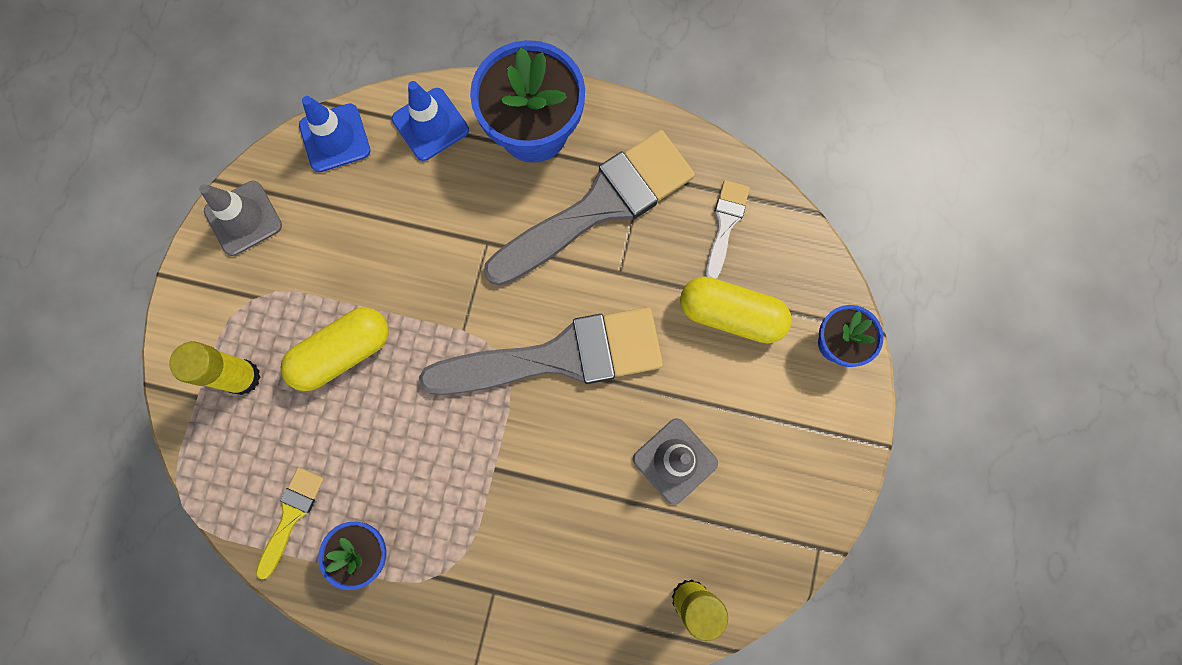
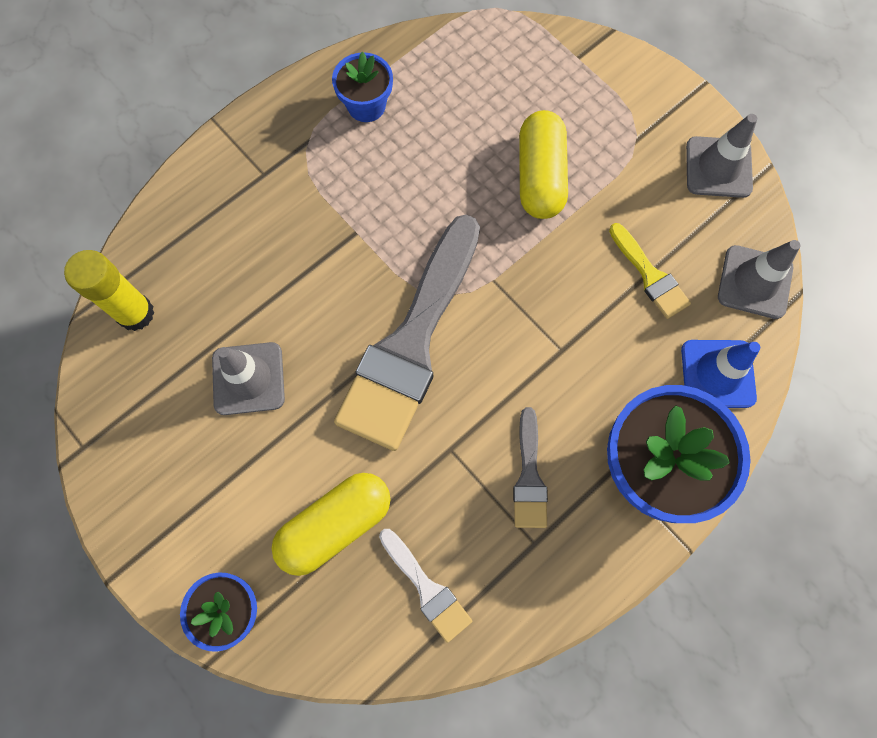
camera: 125 degrees right, 5 degrees down
yellow glue stick [169,342,261,395] -> none
yellow brush [256,467,324,580] -> yellow brush moved to [609,223,691,319]
blue traffic cone [299,96,371,172] -> grey traffic cone [718,240,800,319]
grey brush [484,130,695,286] -> grey brush [513,407,548,528], size x0.45

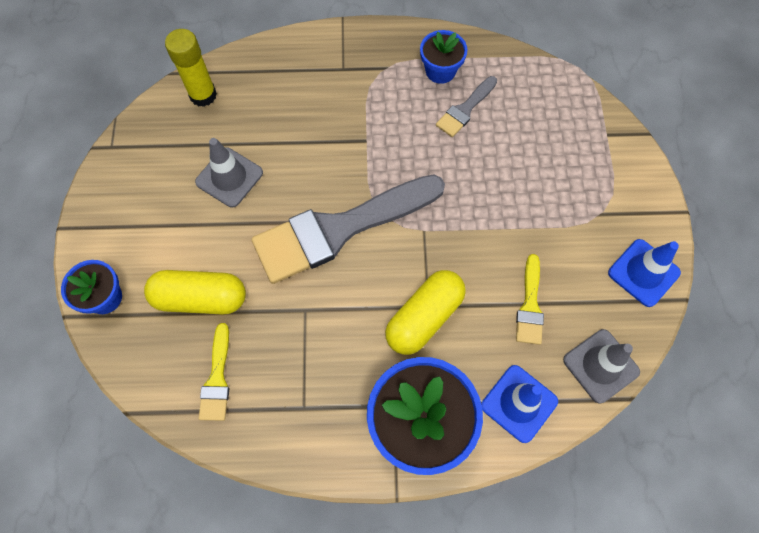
camera: 40 degrees right, 5 degrees down
white brush [379,529,472,643] -> yellow brush [199,323,229,421]
grey brush [513,407,548,528] -> grey brush moved to [436,76,497,137]
yellow capsule [519,110,568,219] -> yellow capsule moved to [385,270,466,355]
grey traffic cone [686,114,757,198] -> blue traffic cone [608,239,681,307]

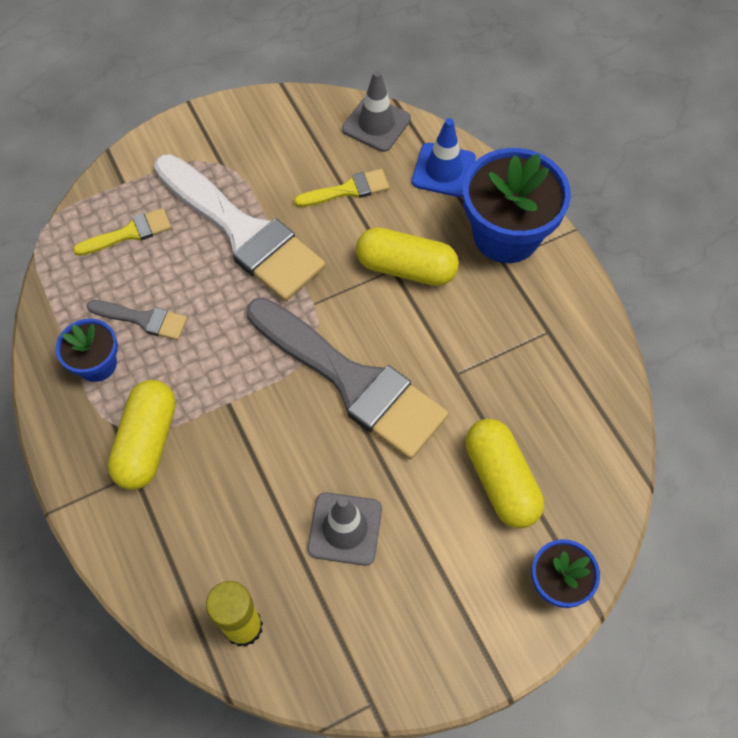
camera: 115 degrees left, 5 degrees down
yellow brush [199,323,229,421] -> yellow brush moved to [73,208,172,256]
blue traffic cone [608,239,681,307] -> none
none -> yellow capsule [108,380,176,490]
none -> white brush [154,154,326,301]

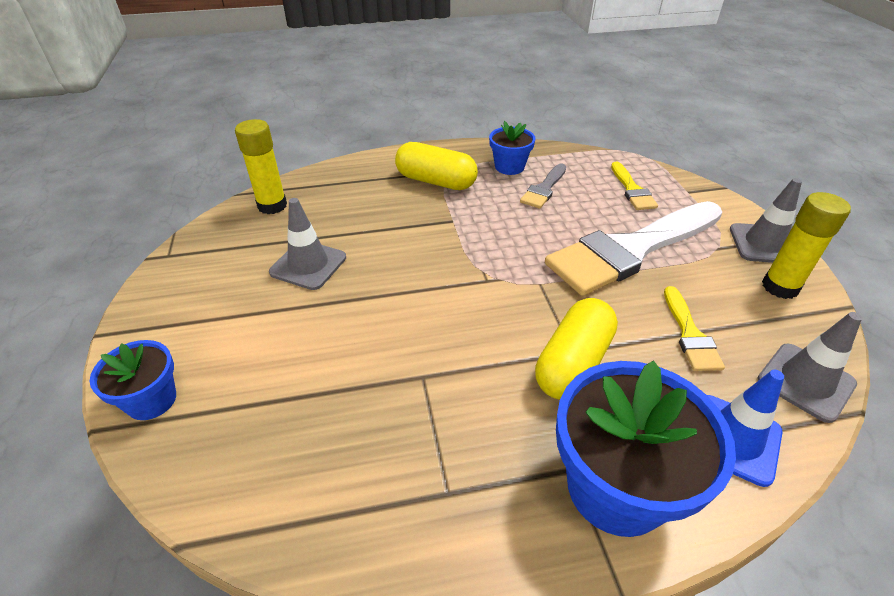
camera: 105 degrees right, 20 degrees down
grey brush [247,298,448,459] -> none
yellow capsule [465,419,544,528] -> none
none -> grey traffic cone [730,178,802,263]
none -> yellow glue stick [762,192,851,299]

